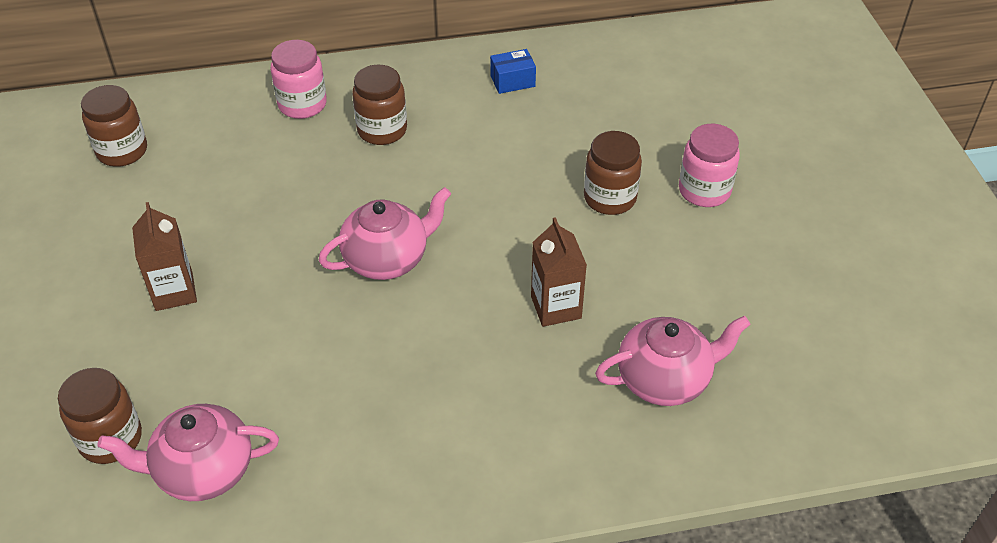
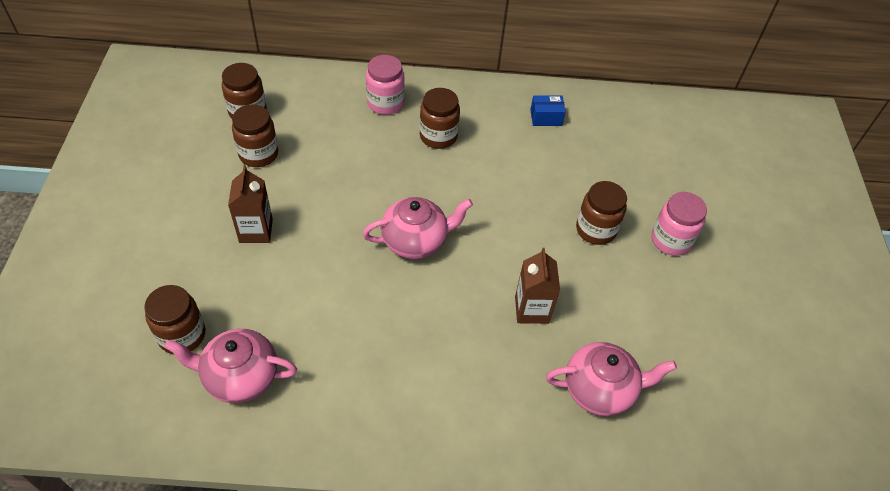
camera: 10 degrees right, 5 degrees up
none -> brown jar [232,104,278,167]

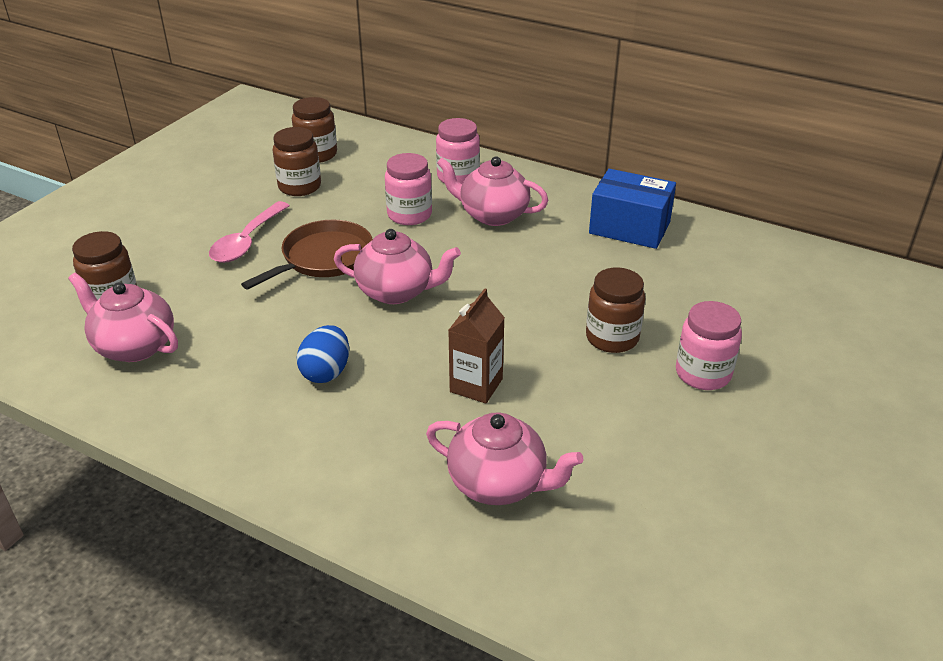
camera: 30 degrees right, 15 degrees down
brown carton [228,166,273,243] -> pink spoon [209,201,290,263]
brown jar [420,88,460,149] -> pink teapot [437,157,548,226]
blue box [530,95,566,126] -> blue box [589,169,676,249], size x1.89
none -> brown pan [241,220,373,290]
none -> blue egg [297,325,349,383]
none -> pink jar [385,153,432,225]

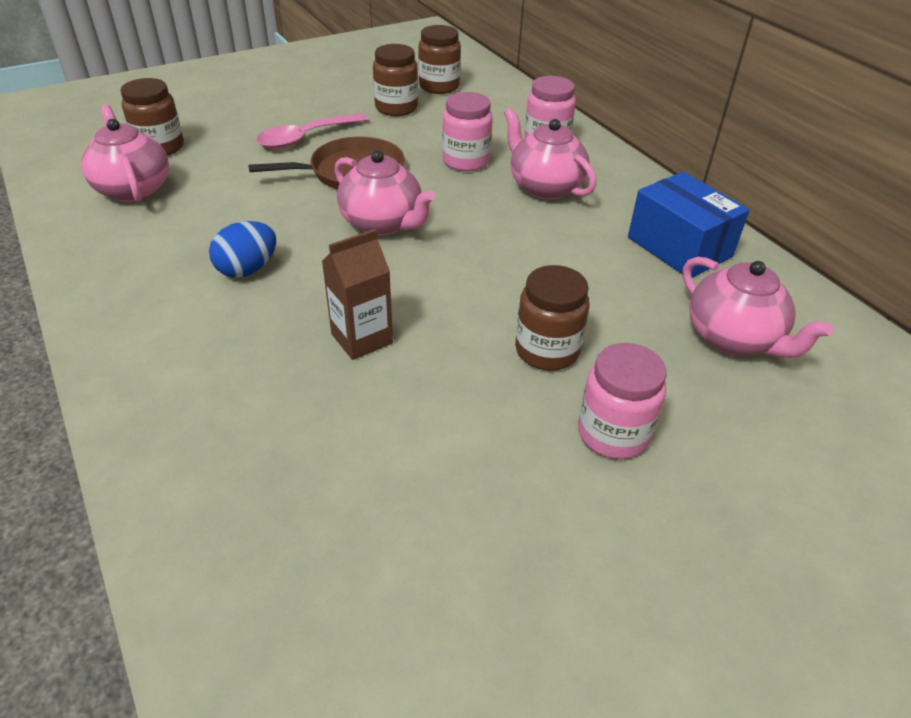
camera: 30 degrees right, 5 degrees up
pink teapot [426,412,583,505] -> pink teapot moved to [683,257,833,358]

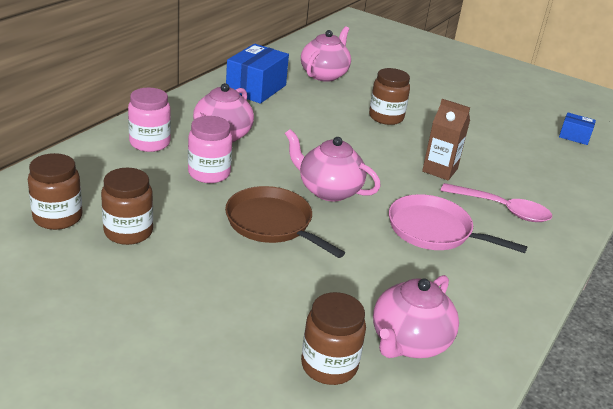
camera: 120 degrees left, 10 degrees down
blue egg [209,221,276,277] -> pink pan [389,194,527,253]
pink spoon [256,113,369,149] -> pink spoon moved to [441,183,552,222]
pink teapot [335,150,436,235] -> pink teapot turned 75 degrees counterclockwise [285,129,381,202]
pink jar [578,343,667,459] -> none
none -> blue box [559,113,596,145]

